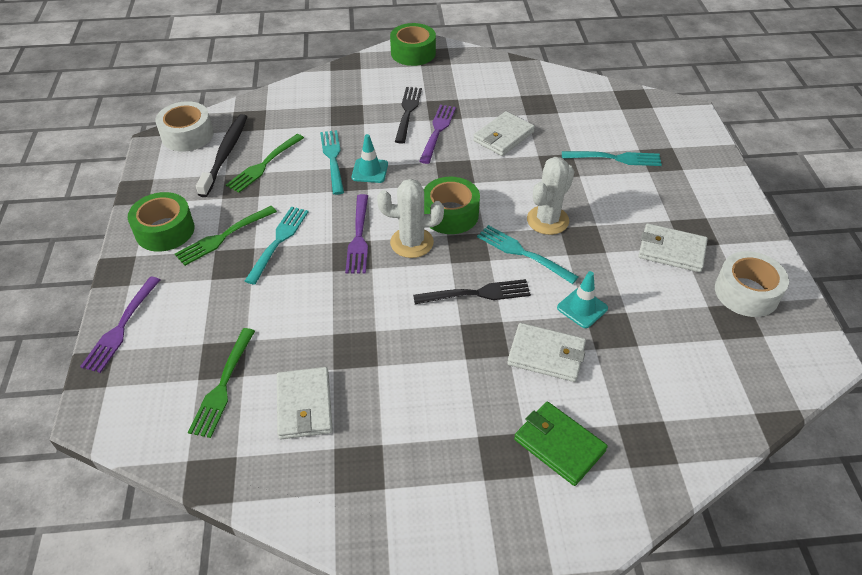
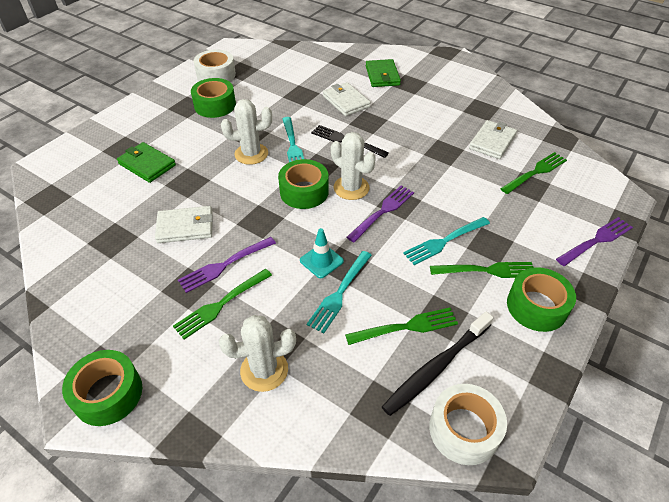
camera: 140 degrees left, 0 degrees up
black fork [395,87,422,144] -> green fork [173,269,272,339]
turquoise traffic cone [557,271,608,328] -> none
turquoise fork [562,151,662,166] -> green wallet [117,142,176,183]
white wallet [638,224,708,272] -> green tape [191,78,236,118]
none -> white cactus [219,315,296,392]

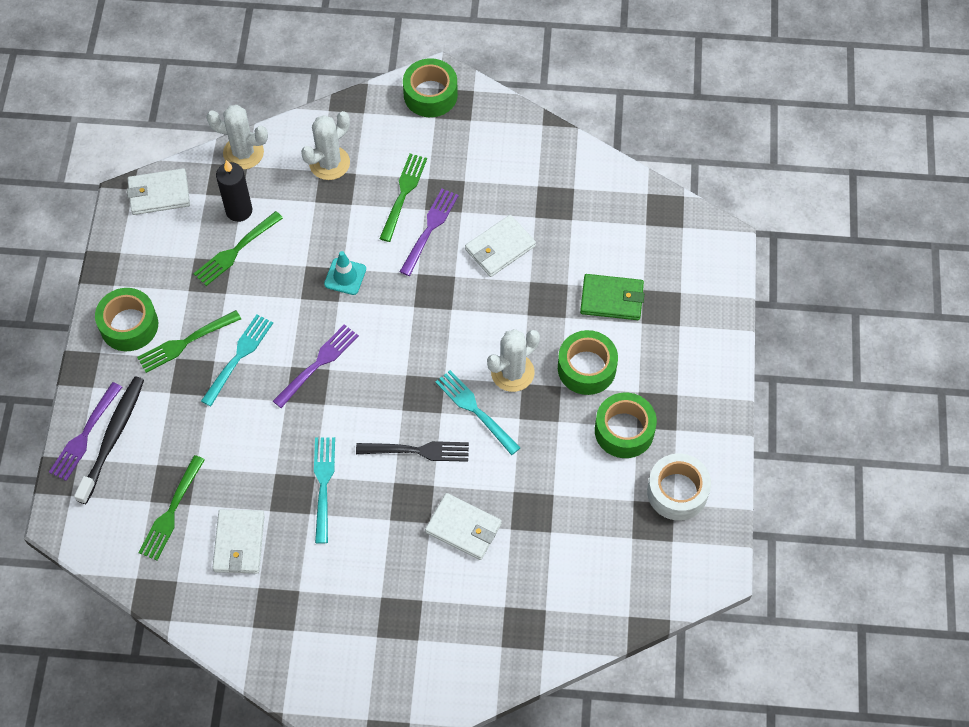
camera: 150 degrees right, 15 degrees up
green tape [278,159,329,209] -> green tape moved to [558,330,618,395]
turquoise fork [307,251,372,333] -> turquoise fork moved to [314,437,335,544]
white cactus [331,132,376,200] -> white cactus moved to [206,105,268,170]
purple fork [347,185,414,242] -> purple fork turned 150 degrees counterclockwise [273,324,359,408]
green wallet [366,59,401,87] -> none
black toothbrush [382,311,494,416] -> black toothbrush moved to [74,376,144,504]
white tape [429,384,507,465] -> white wallet [127,168,190,215]
none -> black candle [216,160,252,222]

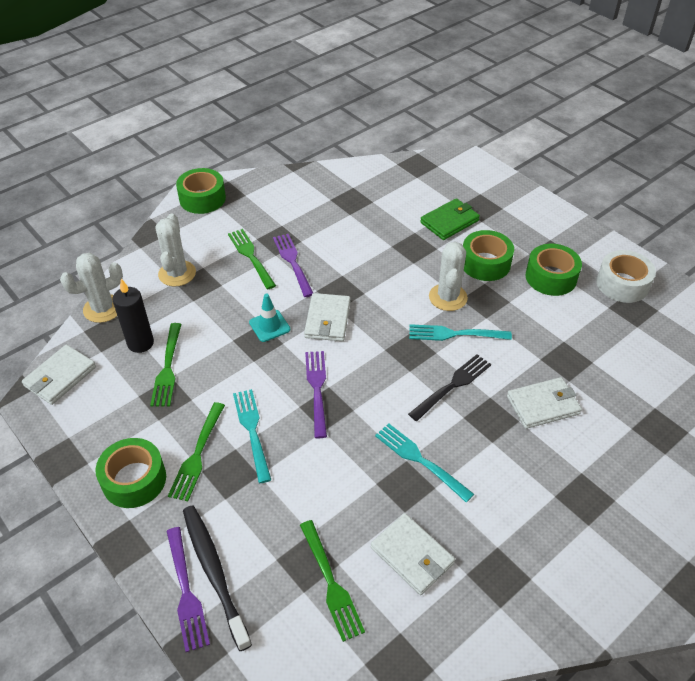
camera: 45 degrees left, 15 degrees down
white wallet [465,215,536,277] -> white wallet moved to [304,293,351,341]

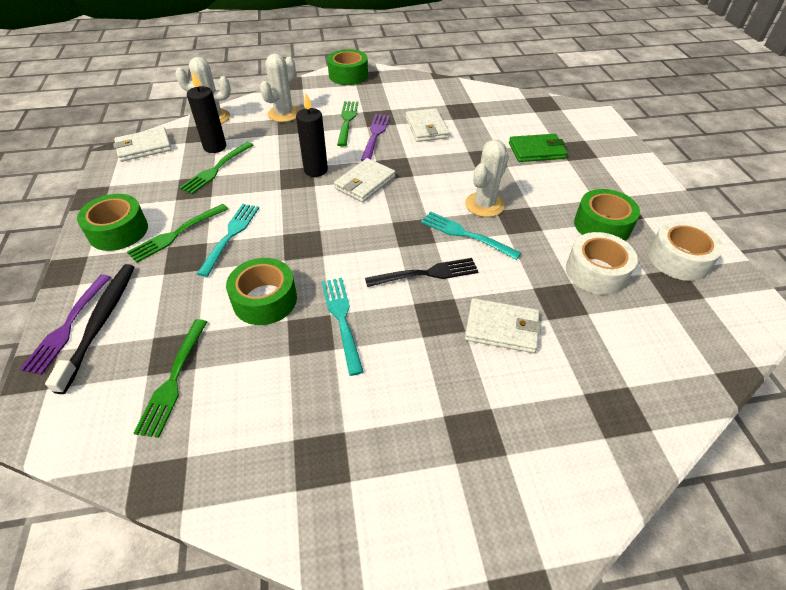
camera: 30 degrees right, 0 degrees up
turquoise traffic cone [249,294,290,342] -> black candle [296,93,328,177]
purple fork [305,351,327,438] -> none
white wallet [371,513,455,595] -> white wallet moved to [406,108,450,142]
green tape [463,230,514,281] -> green tape moved to [226,258,297,325]
none -> white tape [566,232,638,295]

